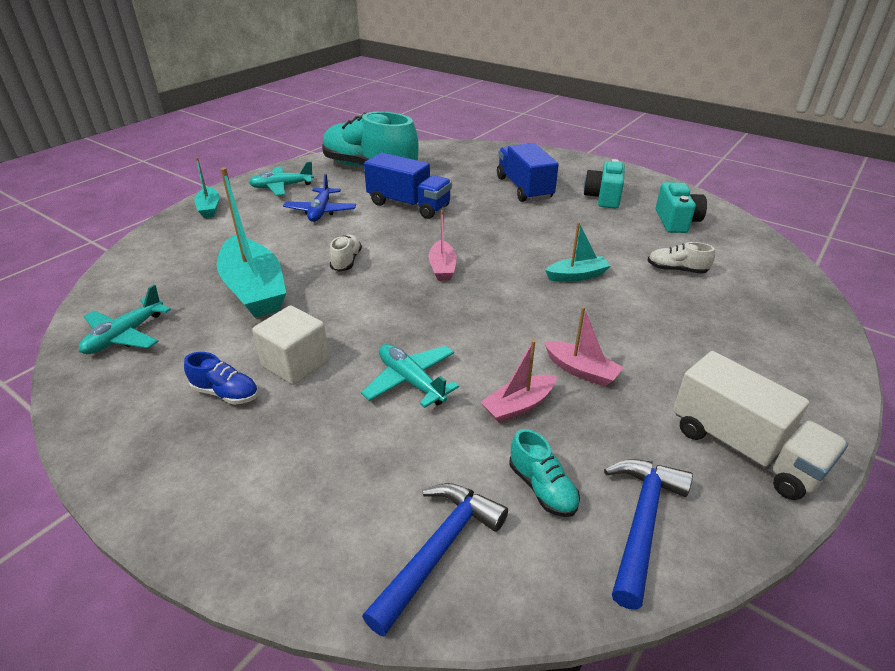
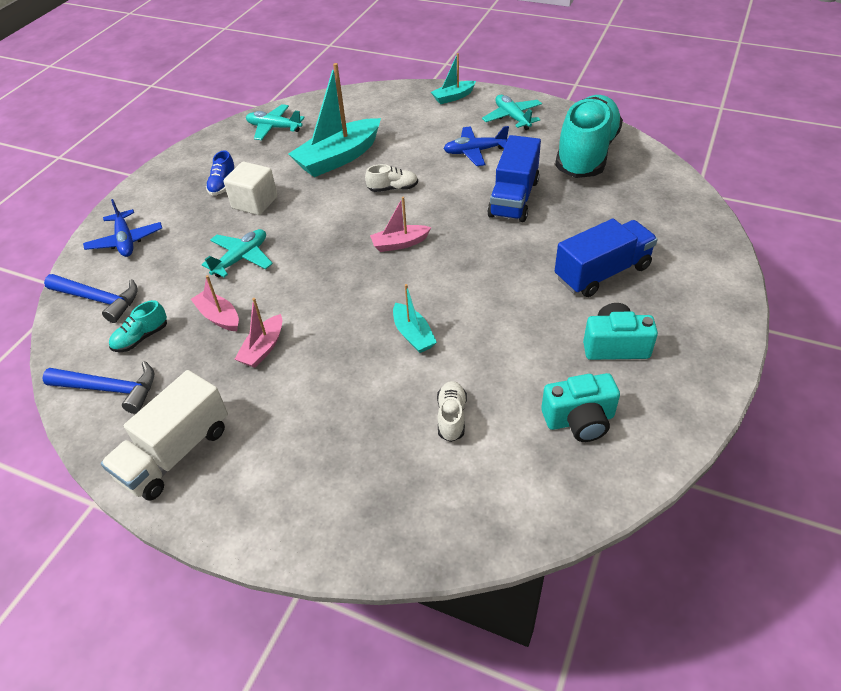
camera: 80 degrees right, 10 degrees up
none -> blue plane [83,199,162,257]

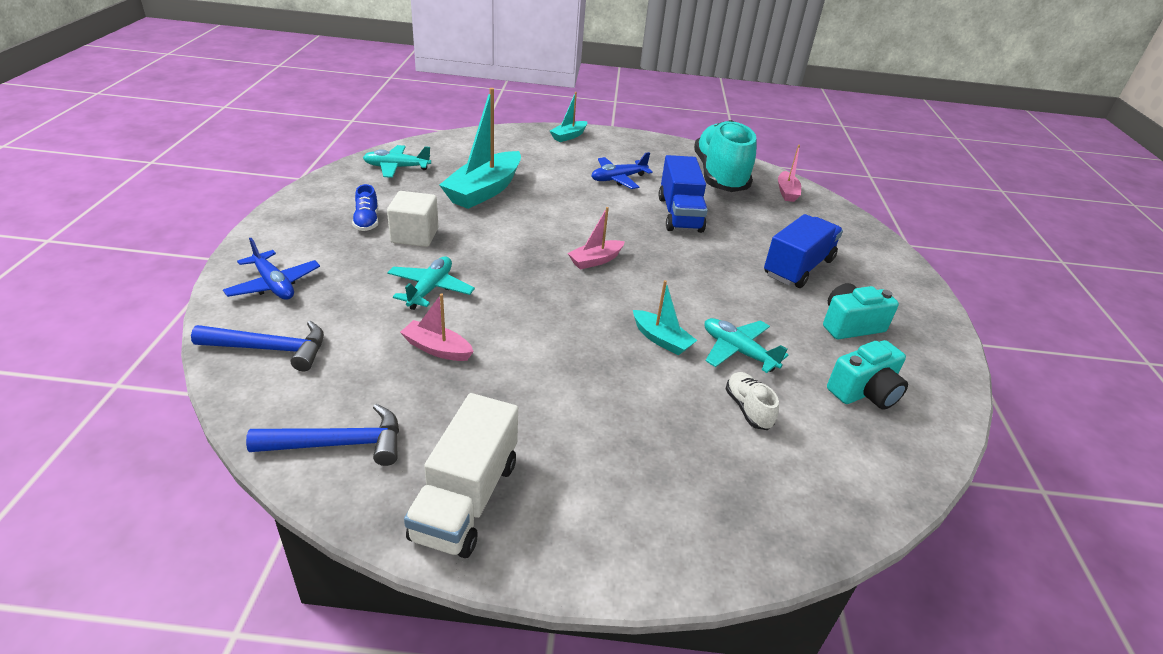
camera: 25 degrees left, 10 degrees down
turquoise shoe [109,300,167,352] -> none
pink boat [235,298,282,368] -> pink boat moved to [778,145,801,202]
white shoe [365,164,418,192] -> none
turquoise plane [482,95,542,130] -> turquoise plane moved to [705,318,788,373]

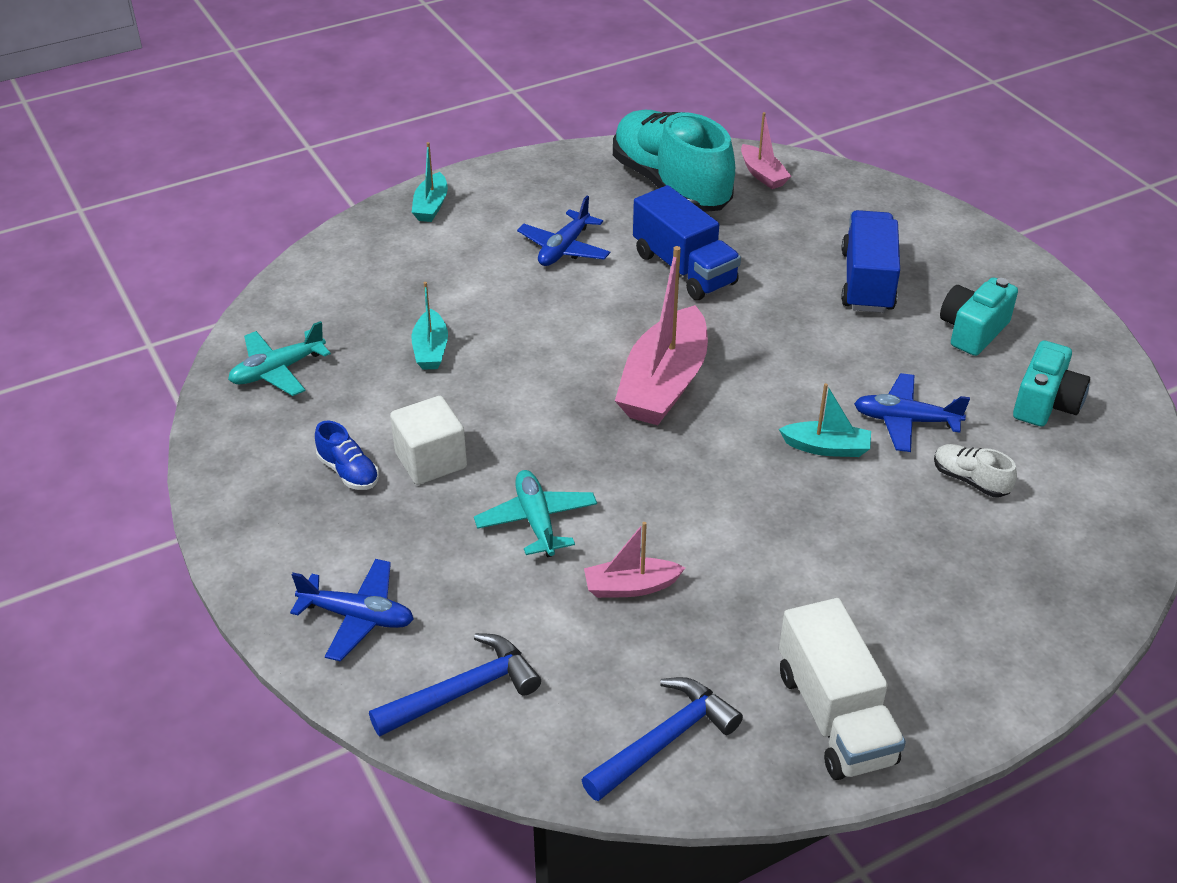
camera: 30 degrees left, 5 degrees up
turquoise boat [439,88,521,209] -> turquoise boat [412,282,448,370], size x0.51
pink boat [568,207,625,269] -> pink boat [615,246,708,425], size x1.95
turquoise plane [705,318,788,373] -> blue plane [854,373,970,452]

